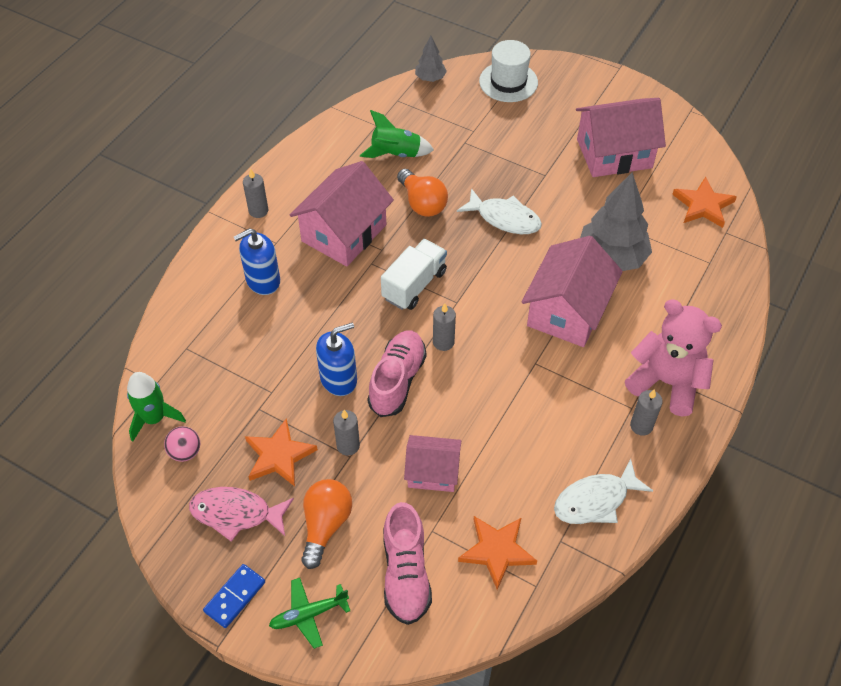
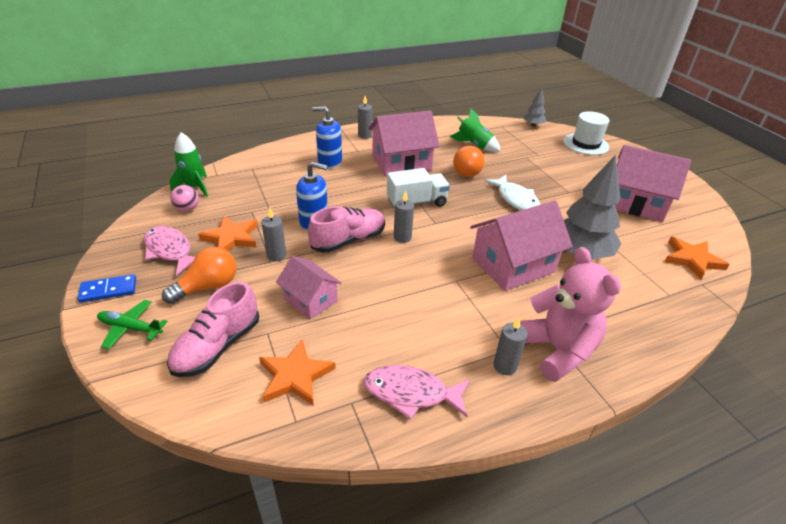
camera: 35 degrees right, 15 degrees down
white fish [554,459,653,524] -> pink fish [364,365,470,420]

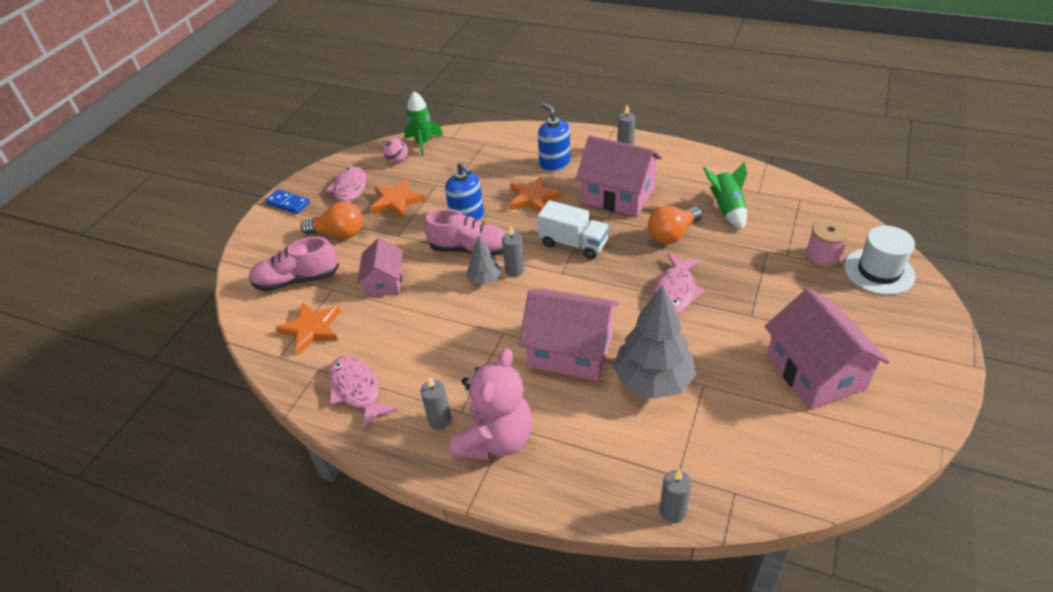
camera: 50 degrees right, 5 degrees up
green plane [97,300,167,349] -> none
grey candle [262,208,286,261] -> grey candle moved to [660,469,692,523]
white fish [484,175,540,210] -> pink fish [654,253,705,314]
grey tree [523,88,546,127] -> grey tree moved to [467,235,501,284]
orange star [664,237,730,280] -> orange star moved to [509,176,563,213]
none -> pink spool [805,218,850,268]

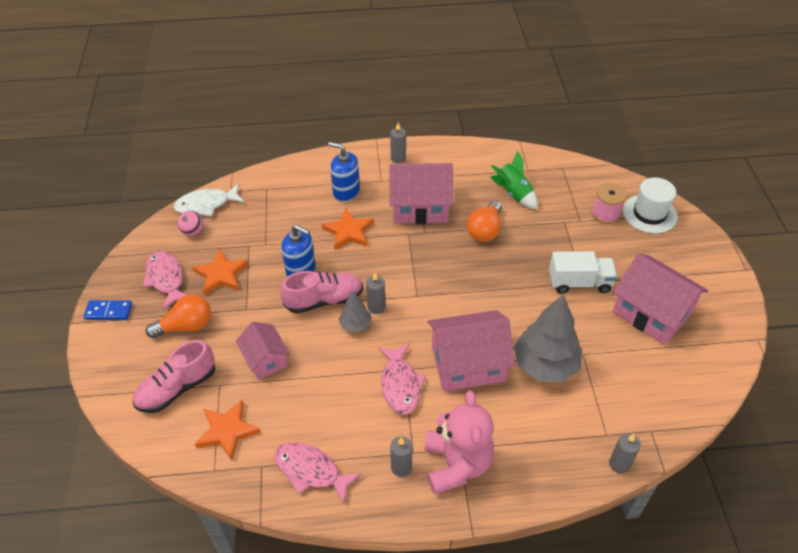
camera: 30 degrees left, 5 degrees up
green rocket [404,91,443,156] -> white fish [174,183,245,216]
white truck [537,200,609,260] -> white truck moved to [549,251,617,294]
pink fish [654,253,705,314] -> pink fish moved to [378,343,426,415]

